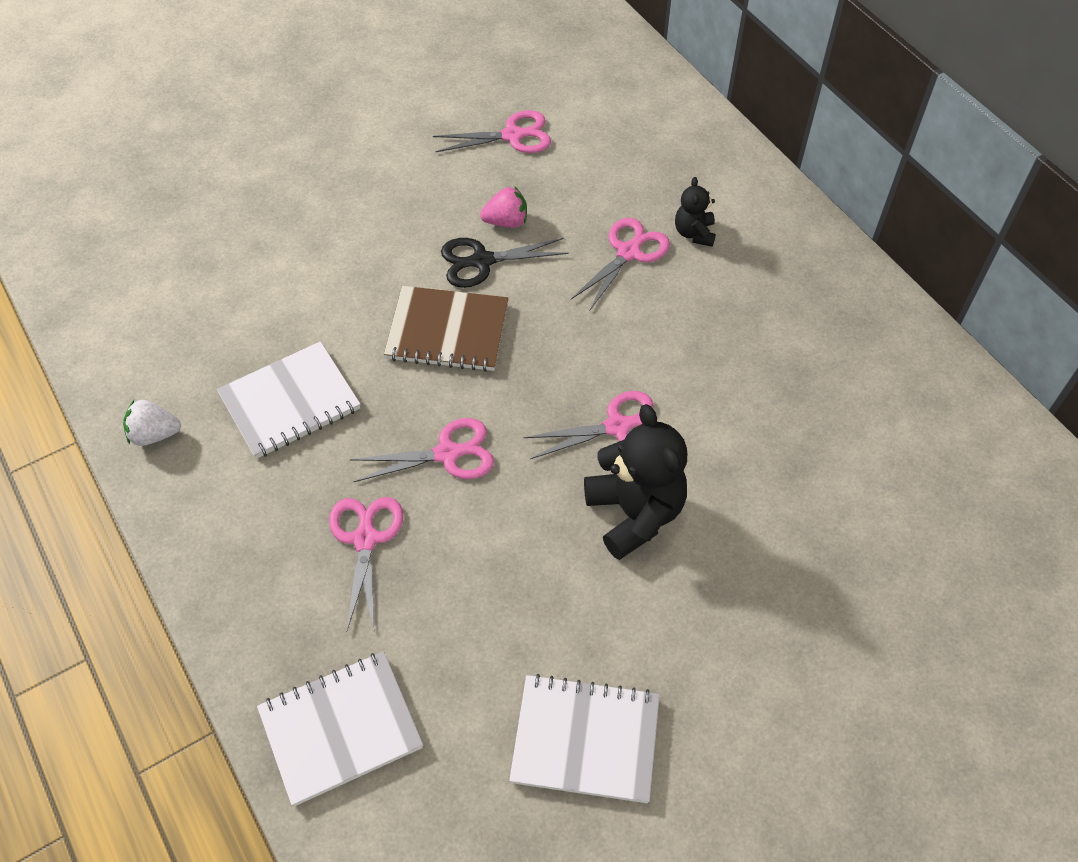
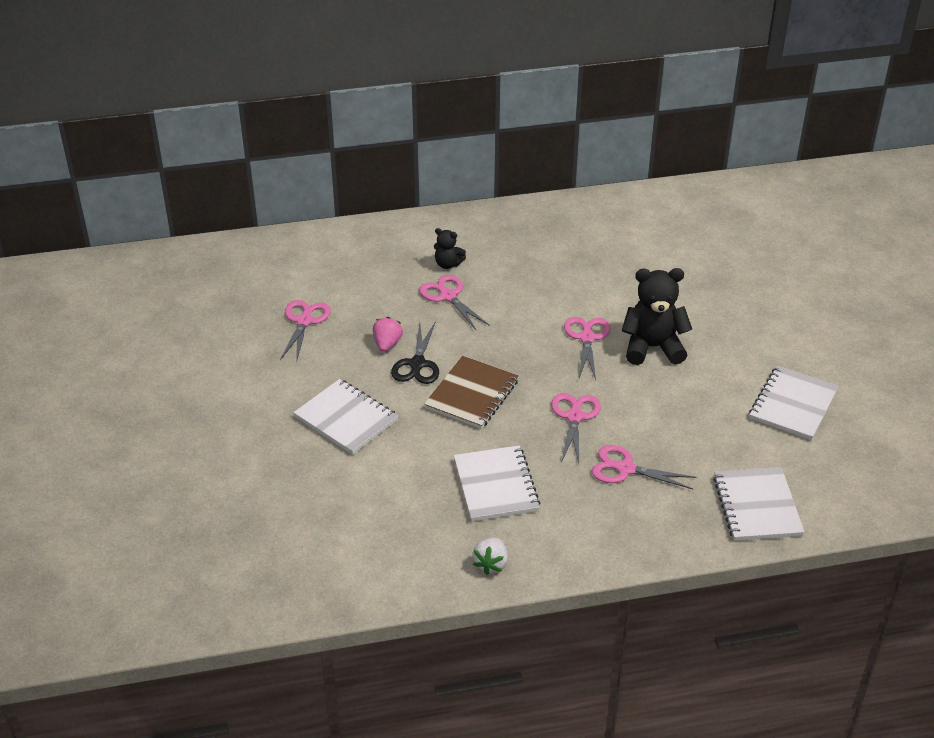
camera: 70 degrees left, 15 degrees down
none -> white notebook [293,379,398,455]

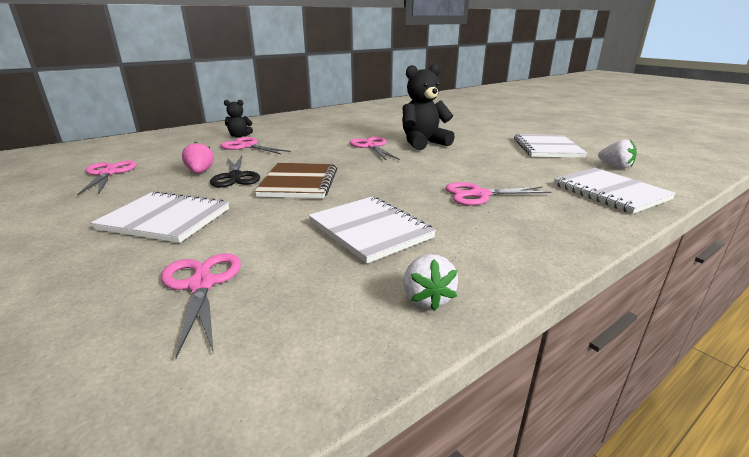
camera: 25 degrees left, 15 degrees down
pink scissors [551,393,601,463] -> pink scissors moved to [161,253,241,358]
none -> white strawberry [598,139,637,169]

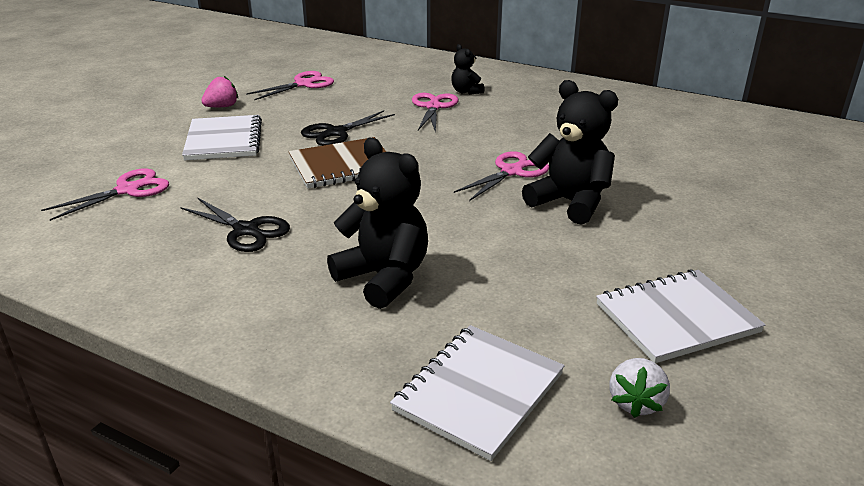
camera: 65 degrees right, 5 degrees up
pink strawberry [182,141,214,173] -> pink strawberry moved to [201,76,238,107]
white notebook [308,196,436,264] -> black scissors [180,198,290,252]
white strawberry [403,254,458,311] -> none
pink scissors [445,182,551,206] -> black teddy bear [327,138,428,309]

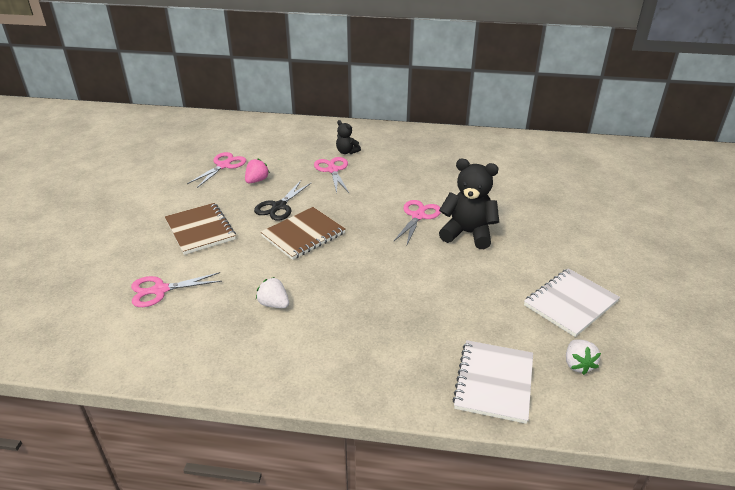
camera: 20 degrees left, 5 degrees up
pink scissors [41,168,169,221] -> pink scissors turned 135 degrees counterclockwise [131,272,222,307]
black scissors [180,198,290,252] -> white strawberry [256,277,289,308]
white notebook [182,115,262,160] -> brown notebook [165,203,236,255]
pink strawberry [201,76,238,107] -> pink strawberry moved to [245,158,270,183]
black teddy bear [327,138,428,309] -> none

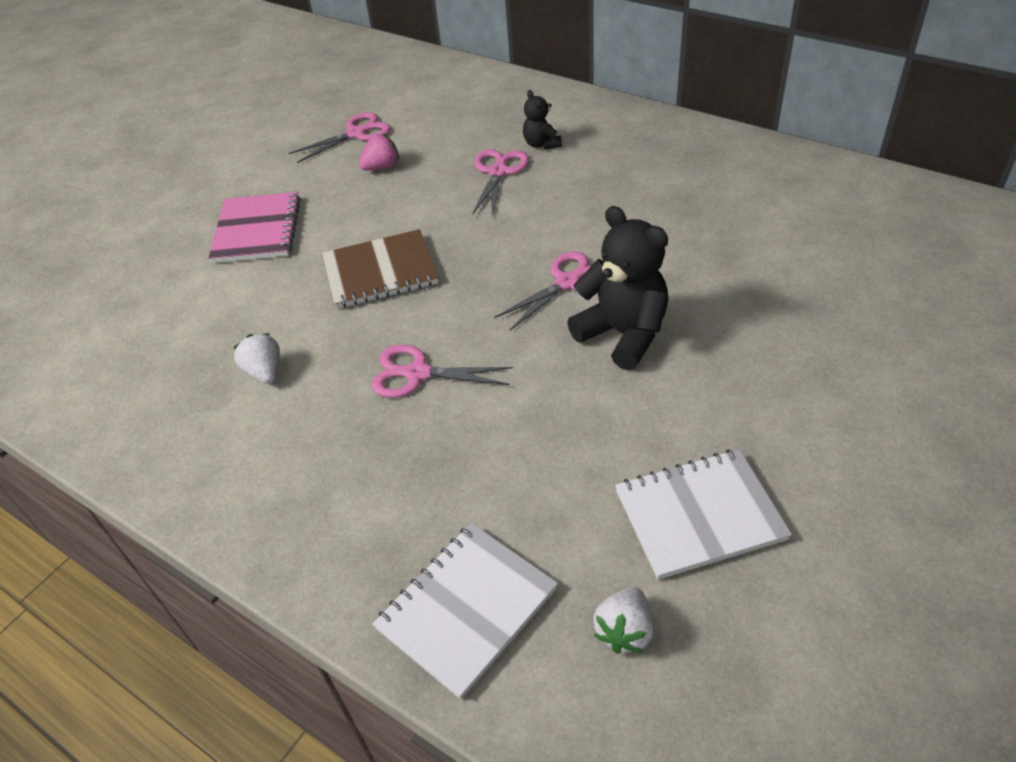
camera: 30 degrees right, 10 degrees up
pink scissors [131,272,222,307] -> pink scissors moved to [371,345,513,398]
brown notebook [165,203,236,255] -> pink notebook [209,192,300,263]
black scissors [254,181,312,221] -> none

